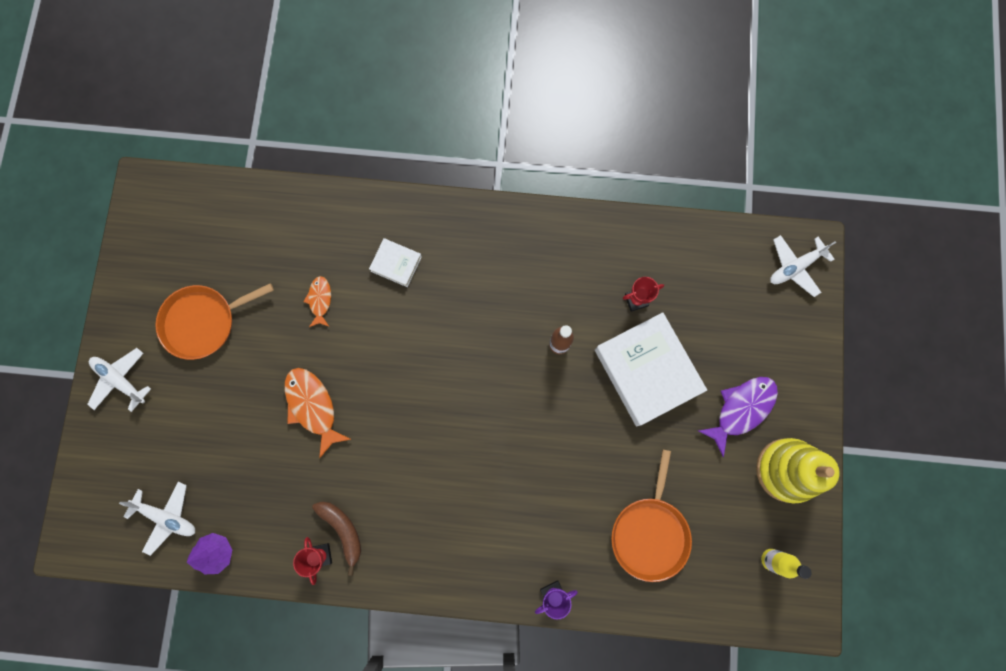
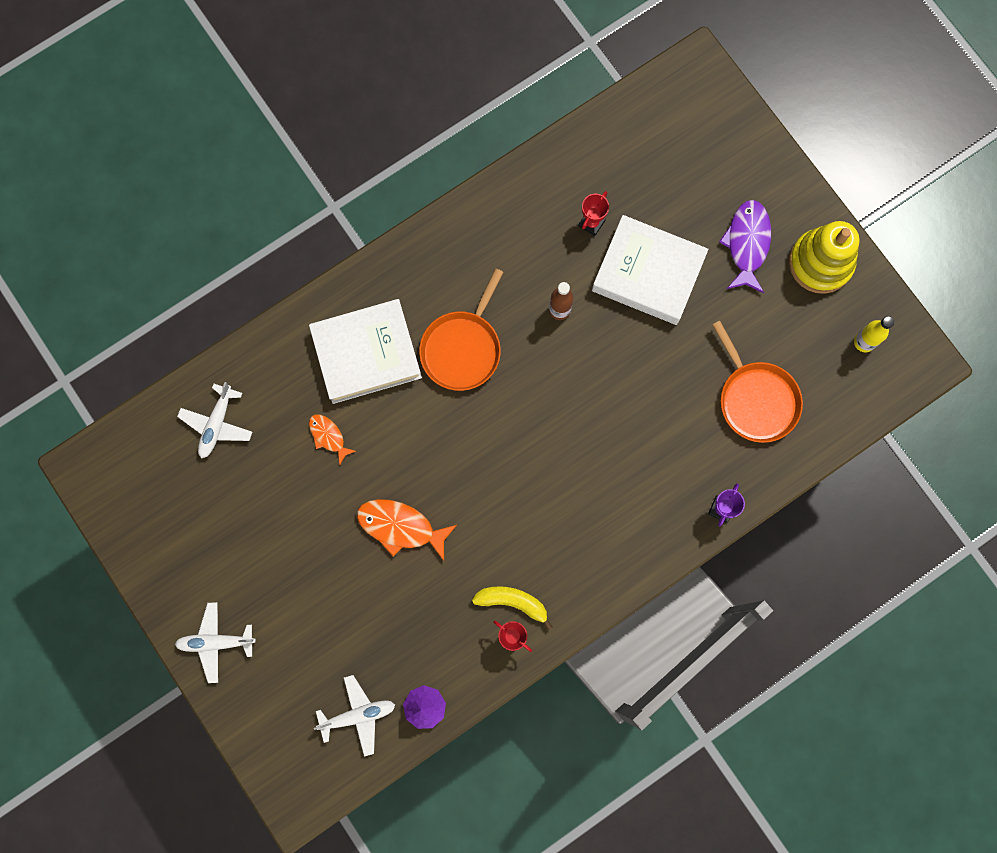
camera: 40 degrees left, 0 degrees up
orange pan [156,283,274,360] -> orange pan moved to [419,268,503,391]
brown banana [312,502,361,576] -> yellow banana [472,586,553,630]
white book [369,238,422,287] -> white book [309,299,422,404], size x2.08
white plane [770,235,836,297] -> white plane moved to [177,382,253,458]

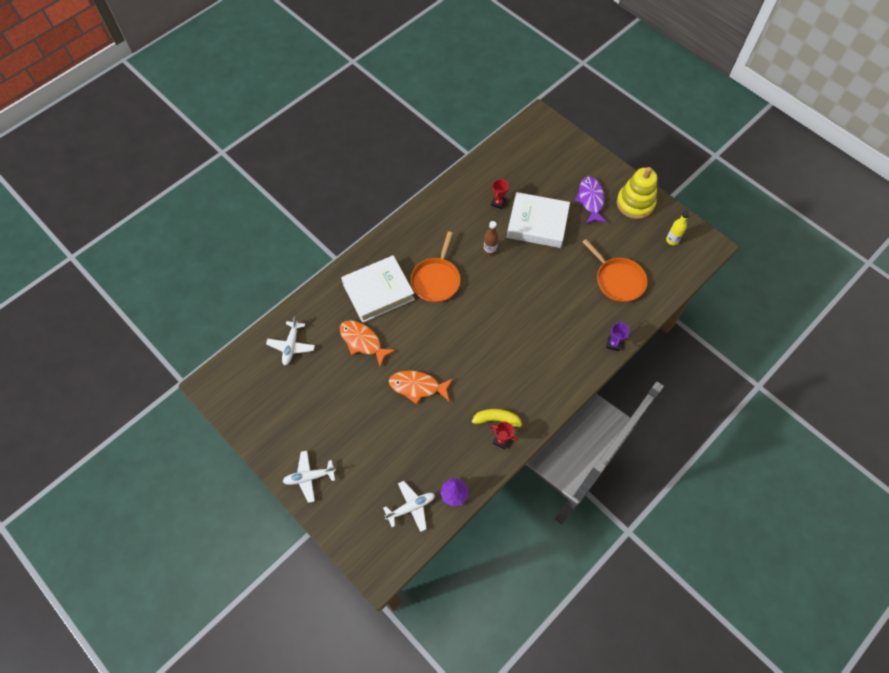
camera: 10 degrees left, 15 degrees down
orange fish [309,414,356,466] -> orange fish [340,320,396,367], size x1.72

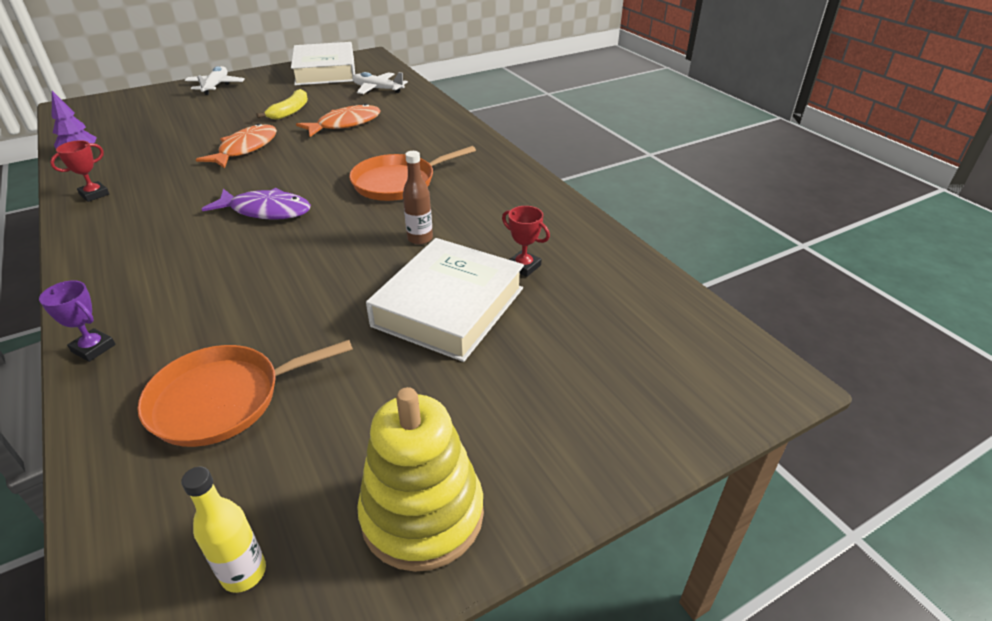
camera: 105 degrees right, 25 degrees down
white book [341,255,415,323] -> white book moved to [291,42,355,85]
white plane [383,481,435,532] -> none
orange pan [410,231,460,302] -> orange pan turned 60 degrees counterclockwise [349,146,476,201]
yellow banana [472,409,526,431] -> yellow banana moved to [256,89,308,120]
purple fish [575,176,608,224] -> purple fish moved to [202,188,311,220]

